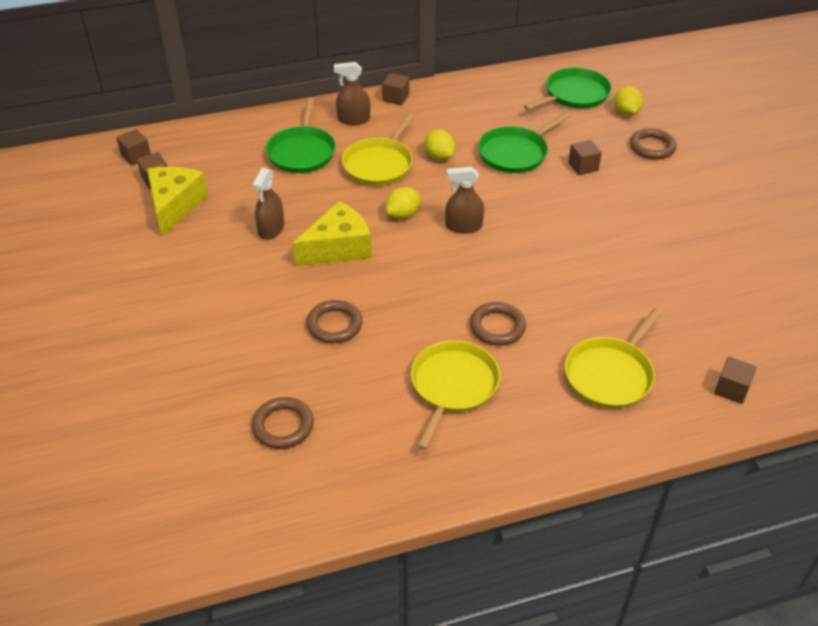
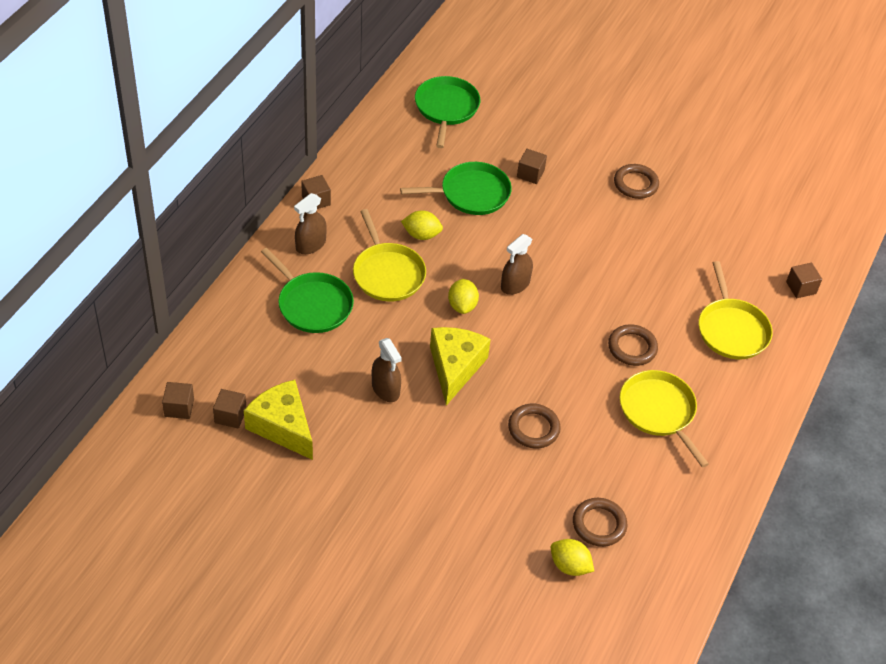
camera: 50 degrees left, 5 degrees up
green pan [478,112,570,173] -> green pan turned 105 degrees counterclockwise [400,162,512,215]
yellow lemon [614,86,643,116] -> yellow lemon moved to [551,539,594,576]
brown ring [630,128,677,160] -> brown ring moved to [614,164,659,199]

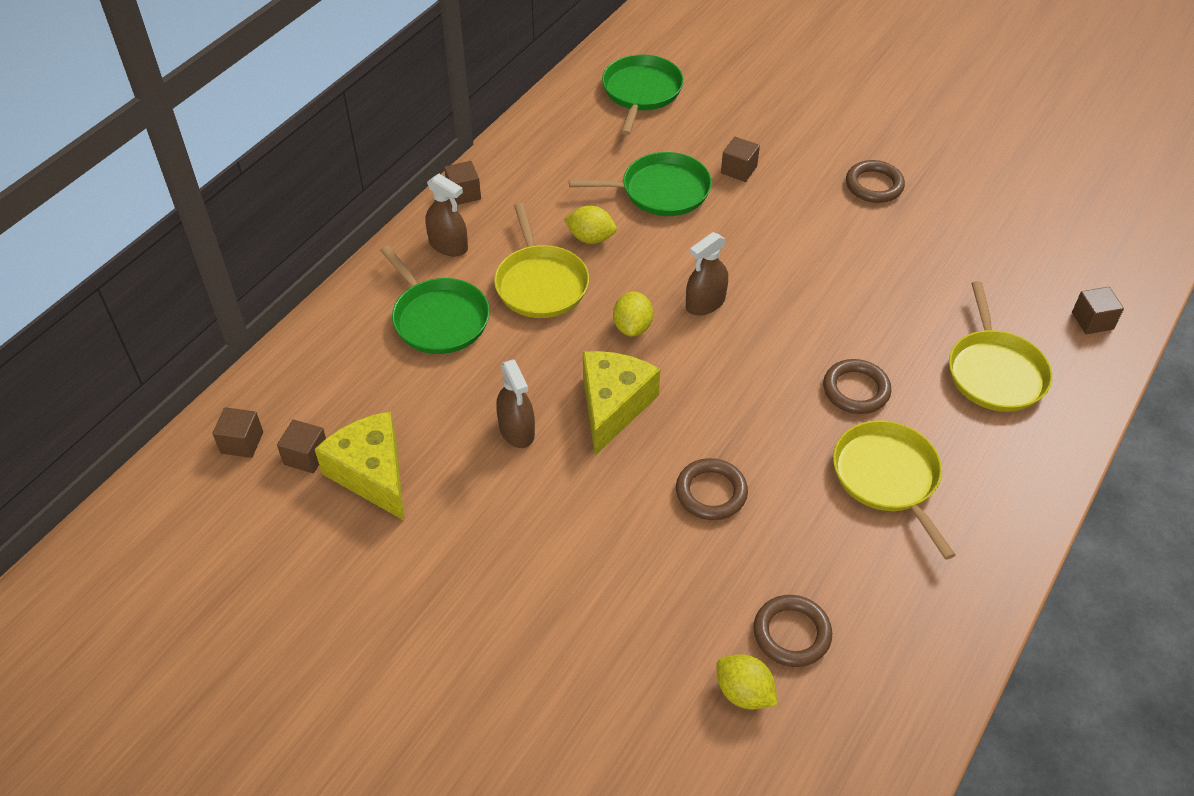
camera: 10 degrees right, 0 degrees up
brown spray bottle [294,193,327,254] -> brown spray bottle turned 105 degrees counterclockwise [425,174,468,257]

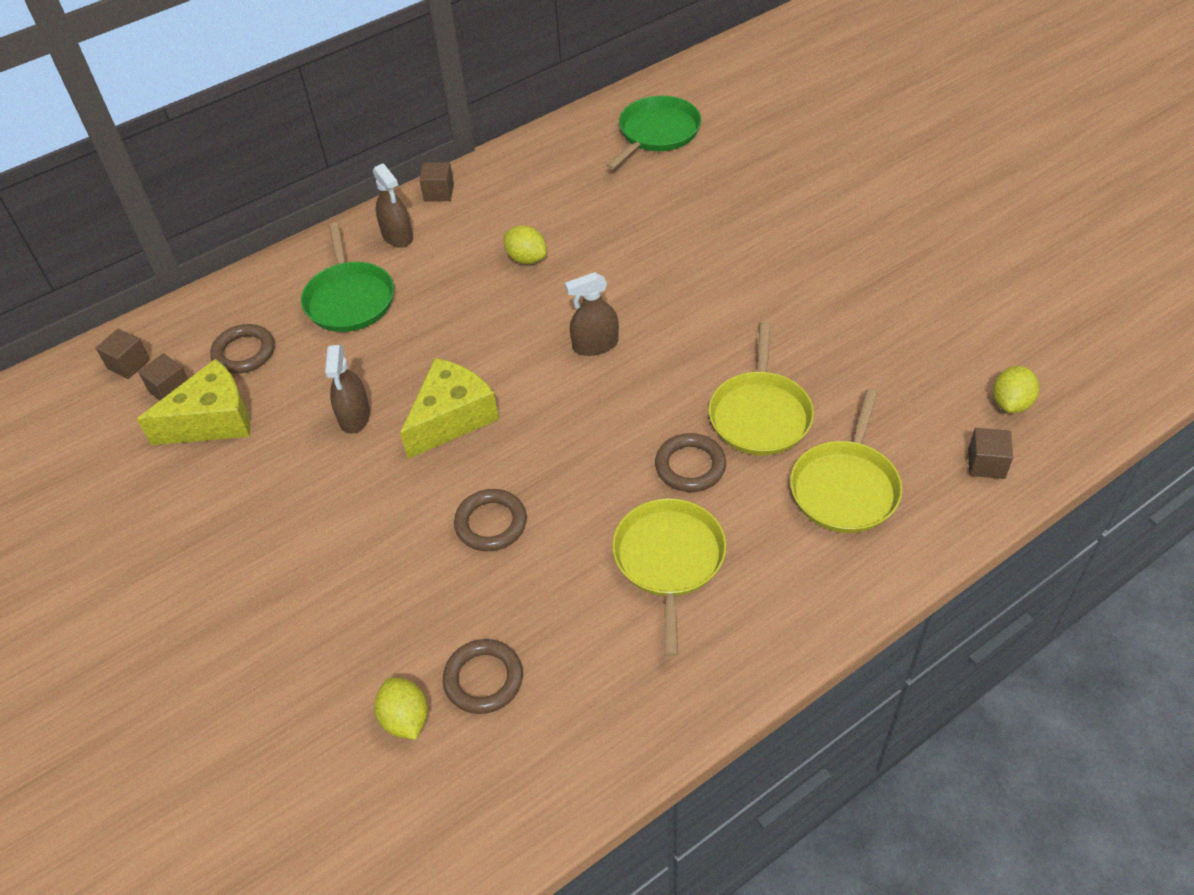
camera: 25 degrees right, 0 degrees up
yellow cheese [315,411,404,520] -> yellow cheese turned 75 degrees clockwise [137,359,250,445]
yellow pan [494,203,589,318] -> yellow pan moved to [709,321,814,455]
green pan [569,152,712,216] -> none
yellow lemon [613,292,653,337] -> yellow lemon moved to [993,366,1039,413]
brown cube [721,137,760,182] -> none
brown ring [846,160,905,203] -> brown ring moved to [210,324,275,374]

